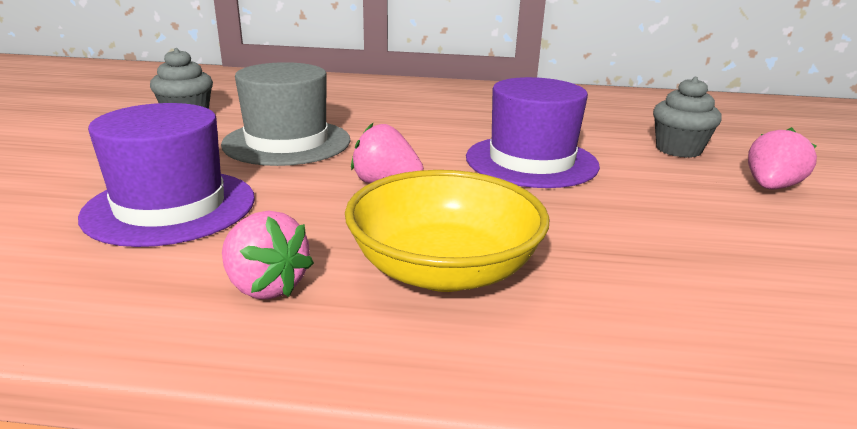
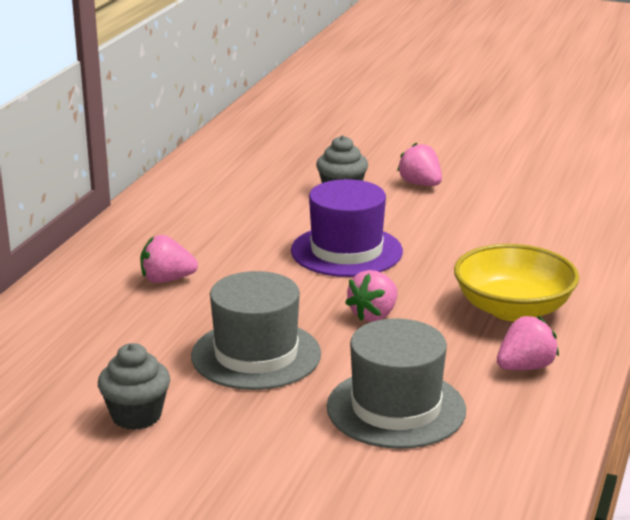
camera: 75 degrees left, 0 degrees up
purple hat [78,103,255,247] -> grey hat [327,318,466,449]
none -> pink strawberry [140,235,198,283]

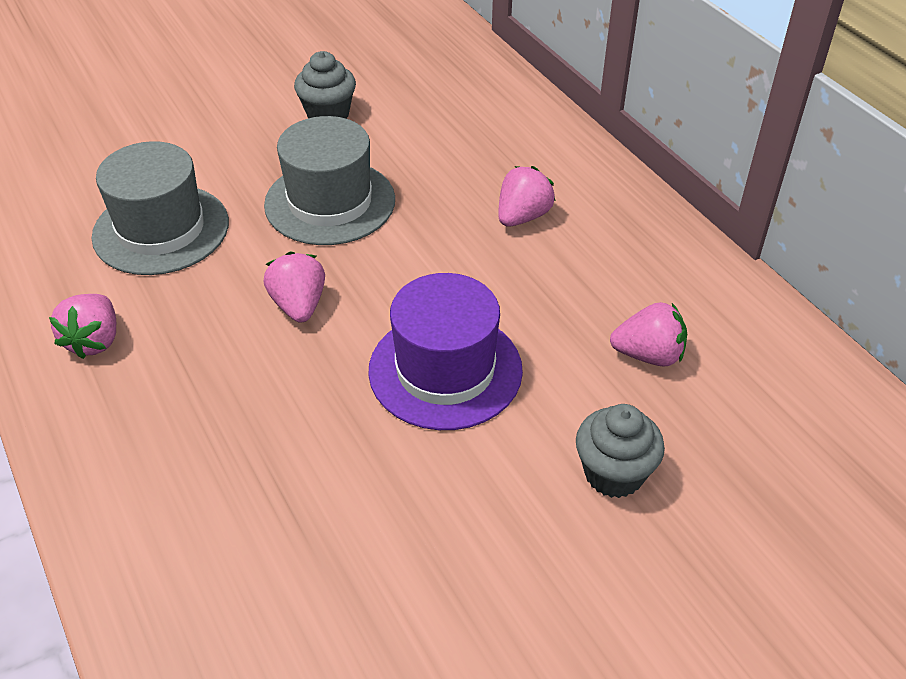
camera: 130 degrees right, 20 degrees up
pink strawberry [397,142,442,186] -> pink strawberry moved to [610,302,687,367]
yellow bowl [454,244,579,321] -> none

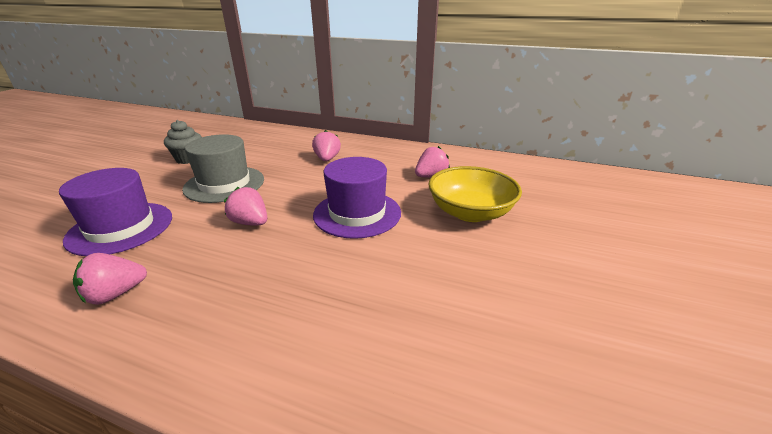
camera: 40 degrees left, 15 degrees down
pink strawberry [49,294,116,359] -> pink strawberry turned 90 degrees clockwise [73,253,147,305]
grey hat [92,141,229,275] -> purple hat [59,168,172,256]
grey cupcake [576,404,665,498] -> yellow bowl [428,166,522,222]

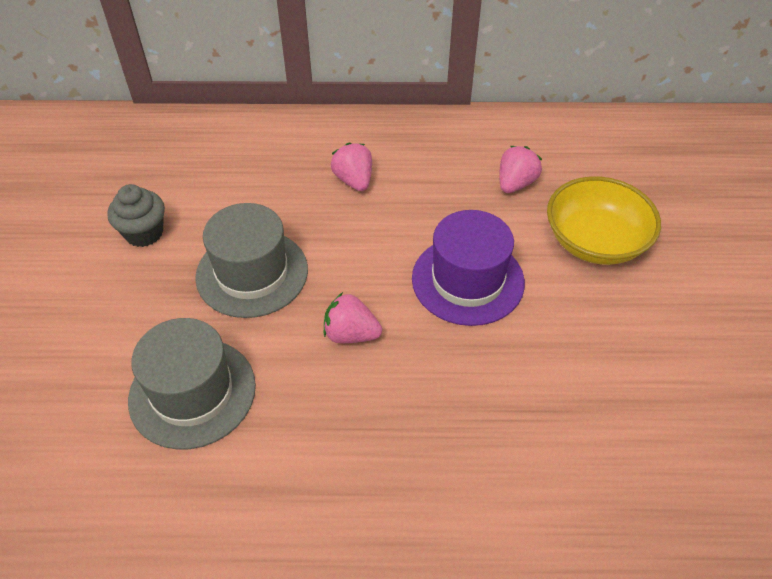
camera: 20 degrees left, 20 degrees up
purple hat [59,168,172,256] -> grey hat [128,318,256,450]
pink strawberry [73,253,147,305] -> none

